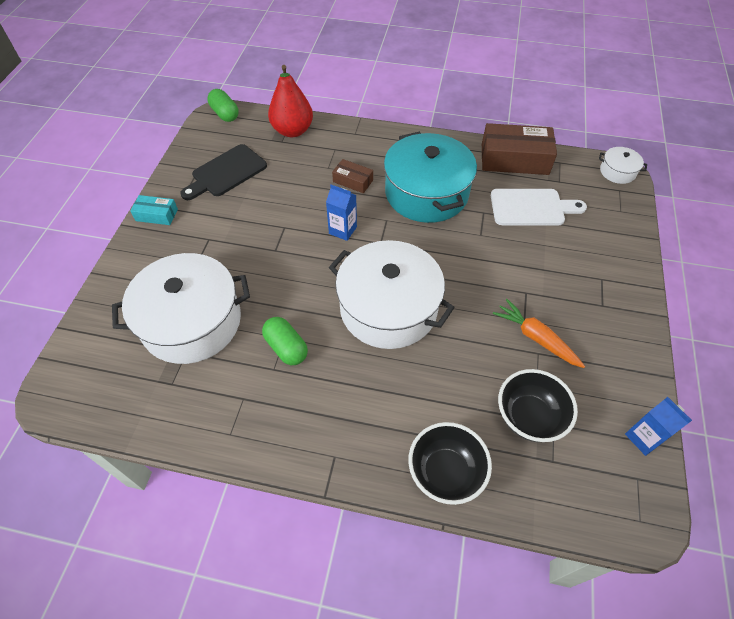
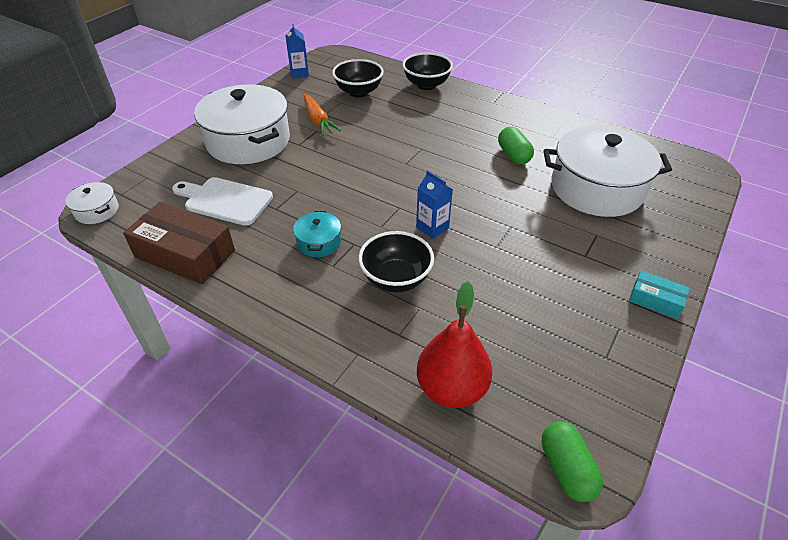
camera: 160 degrees left, 10 degrees down
black cutting board [180,144,267,200] -> none
white pot [329,240,455,349] -> white pot moved to [194,84,290,164]
brown box [332,159,373,193] -> black bowl [358,231,434,292]
turquoise pot [384,132,477,223] -> turquoise pot [293,211,341,257], size x0.44

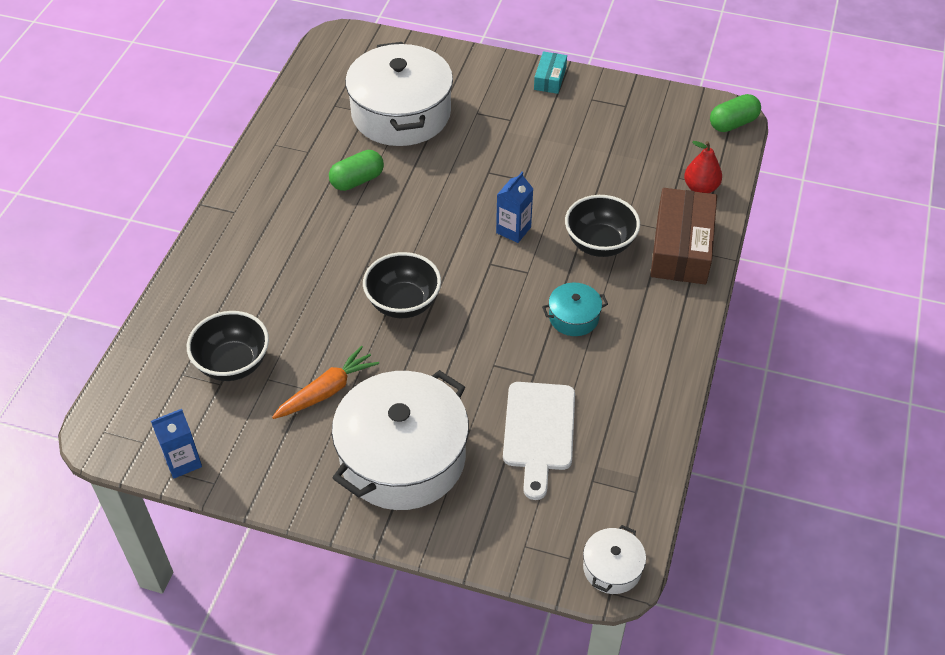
camera: 105 degrees left, 5 degrees up
brown box [123,202,235,284] -> brown box moved to [650,188,717,284]
black bowl [402,53,453,90] -> black bowl moved to [363,252,441,318]
red pear [417,281,493,408] -> red pear [684,141,722,193], size x0.62

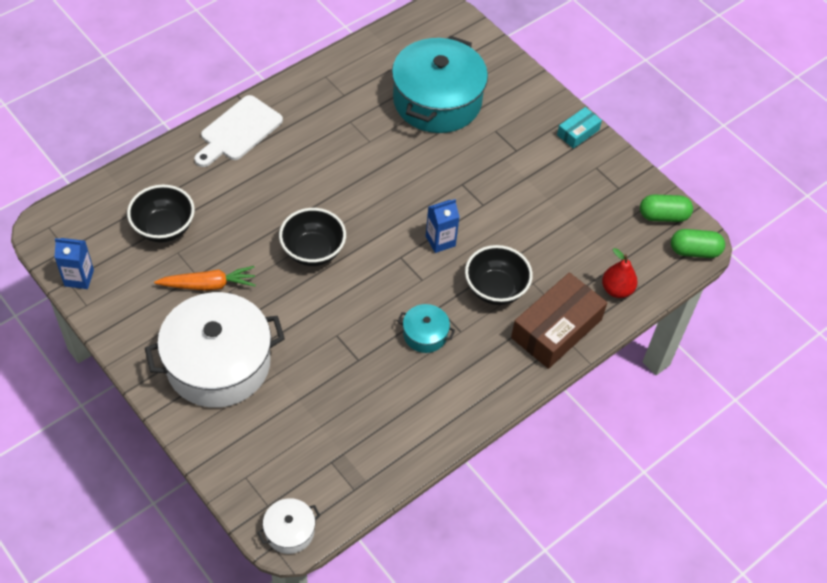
camera: 30 degrees right, 5 degrees up
green capsule [329,150,384,191] -> green capsule moved to [640,195,693,222]
white pot [345,42,453,146] -> turquoise pot [392,36,488,133]
white cutting board [503,382,575,500] -> white cutting board moved to [194,95,283,167]

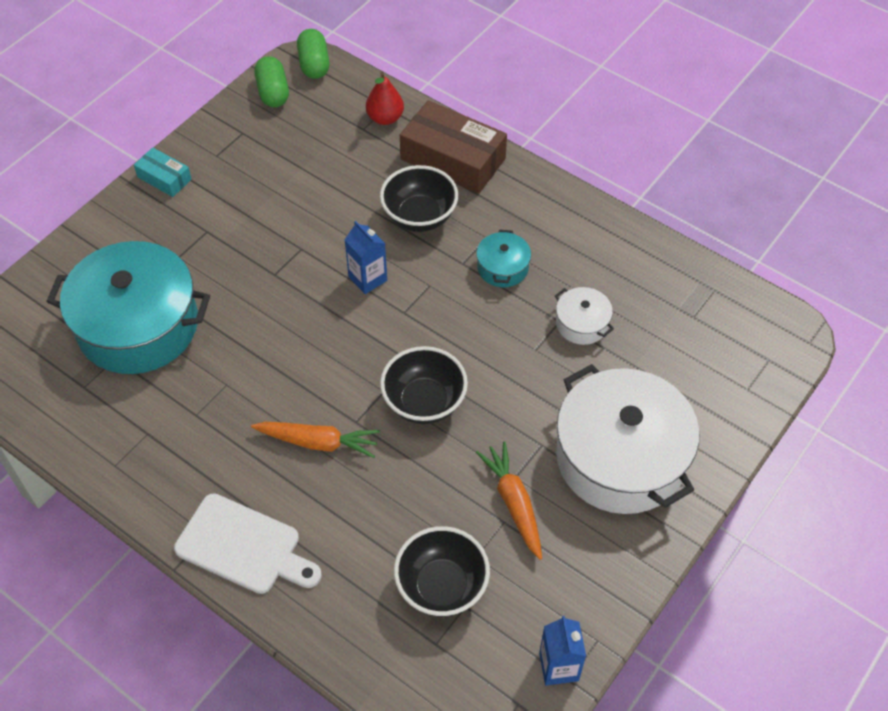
camera: 100 degrees left, 0 degrees up
white pot [257,498,321,554] -> white pot moved to [555,287,614,345]
none -> orange carrot [251,422,380,458]

